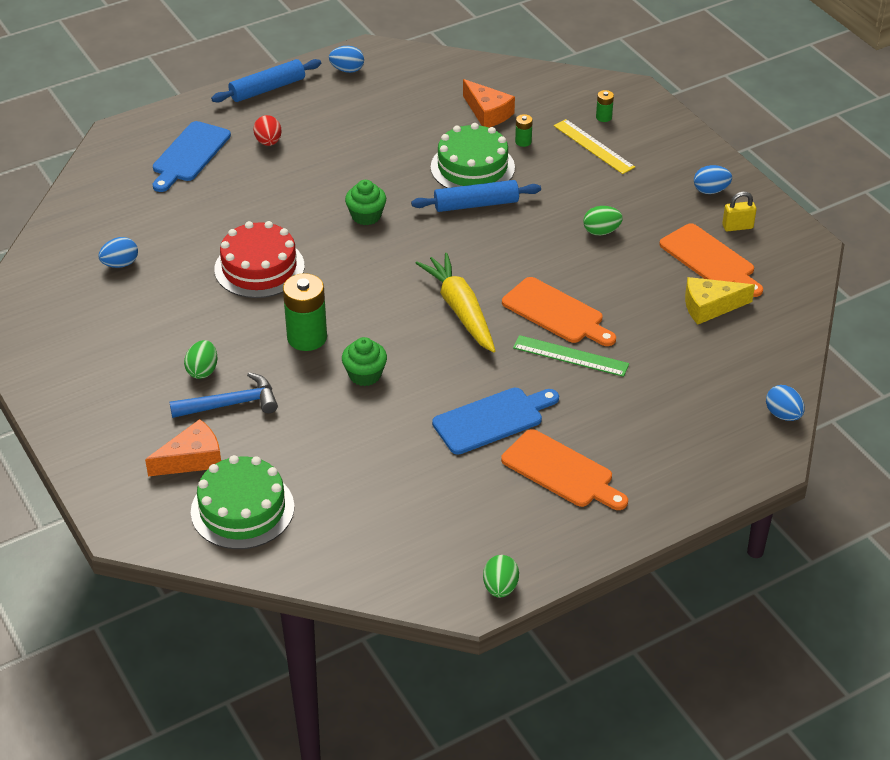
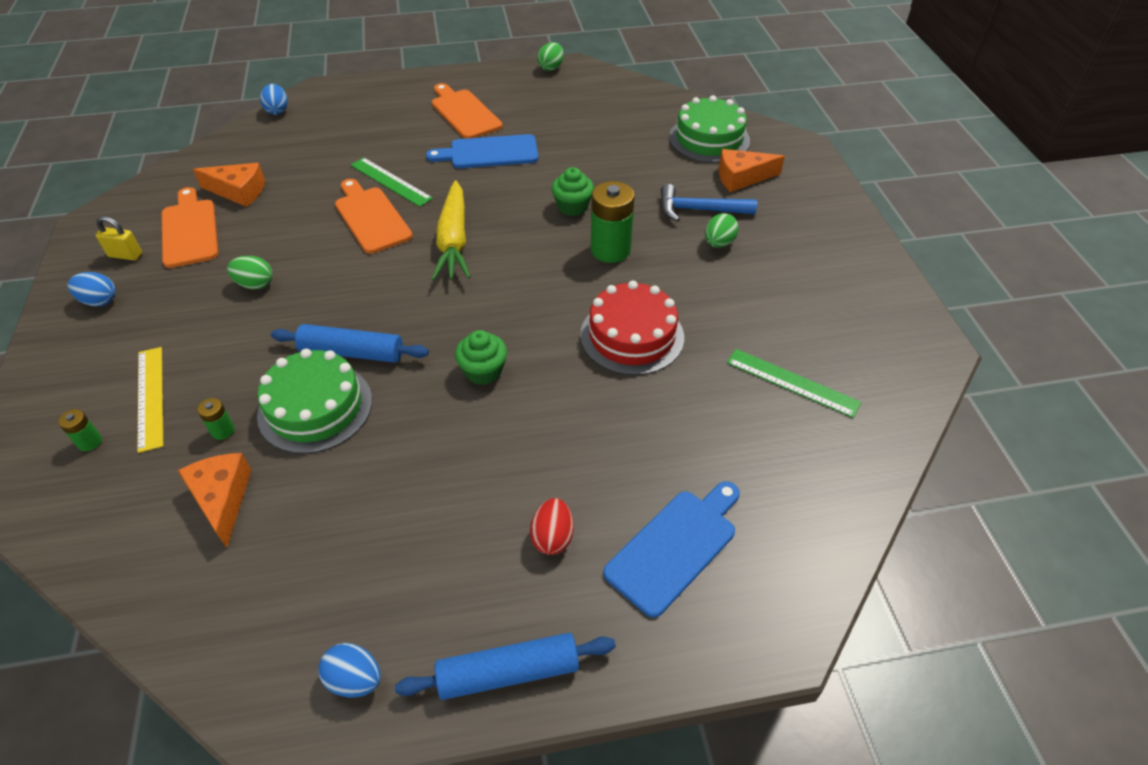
camera: 160 degrees left, 5 degrees up
blue egg [98,237,138,268] -> green ruler [727,349,861,418]
yellow cheese [685,277,755,324] -> orange cheese [193,163,265,207]

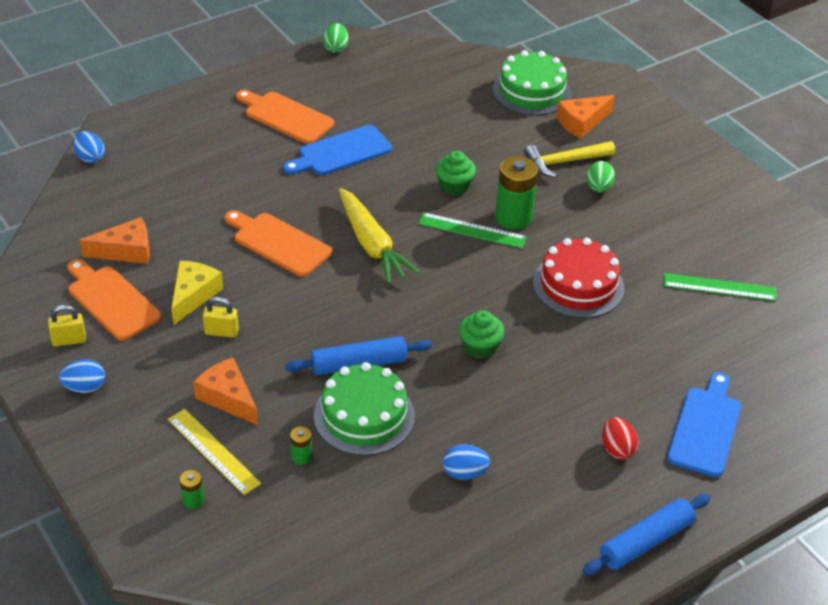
camera: 25 degrees left, 5 degrees down
orange cheese [178,453,251,548] -> orange cheese moved to [193,357,258,425]
green egg [227,256,272,289] -> yellow padlock [203,297,239,338]
blue egg [318,643,381,698] -> blue egg moved to [443,444,490,480]
green ruler [351,157,433,207] -> green ruler moved to [418,212,527,248]
blue hammer [661,184,757,222] -> yellow hammer [524,141,615,178]
none -> yellow cheese [171,260,223,325]

